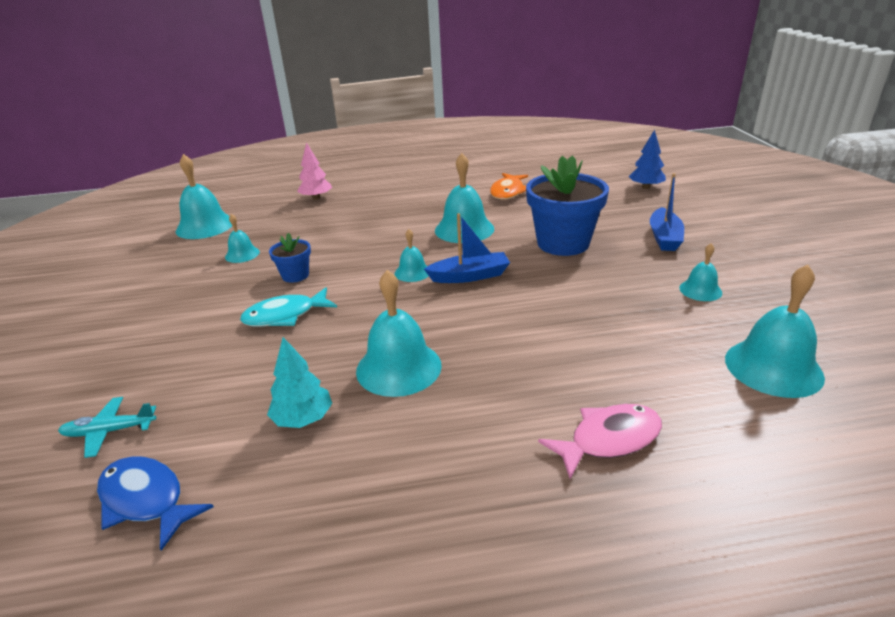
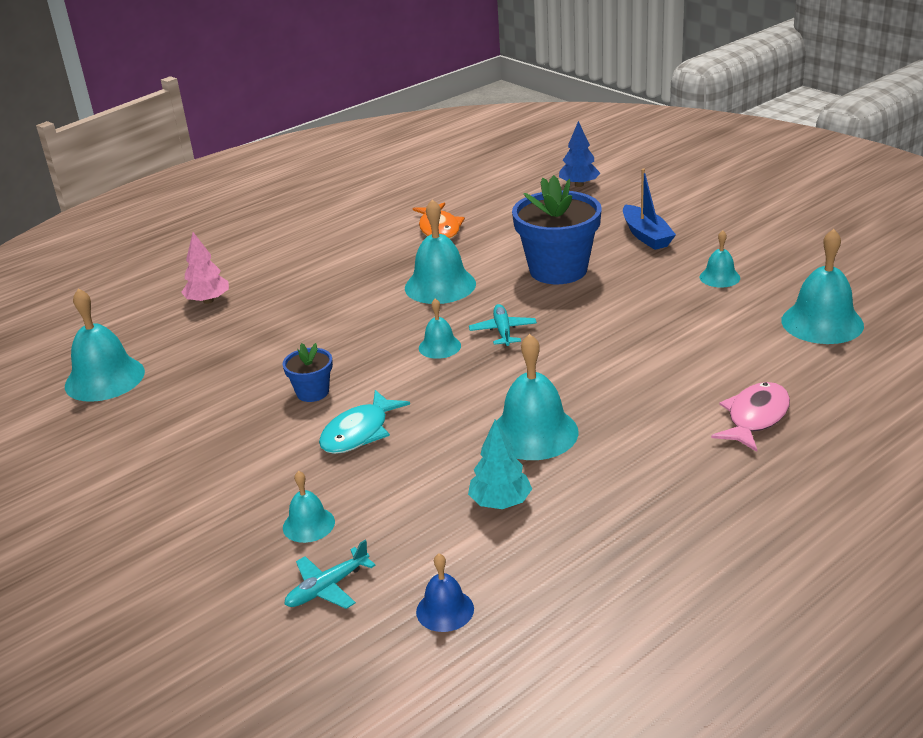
camera: 30 degrees left, 0 degrees up
blue fish [97,457,214,551] -> blue bell [416,554,474,632]
turquoise bell [225,214,260,263] -> turquoise bell moved to [283,471,335,543]
blue boat [424,213,510,283] -> turquoise plane [469,304,537,346]

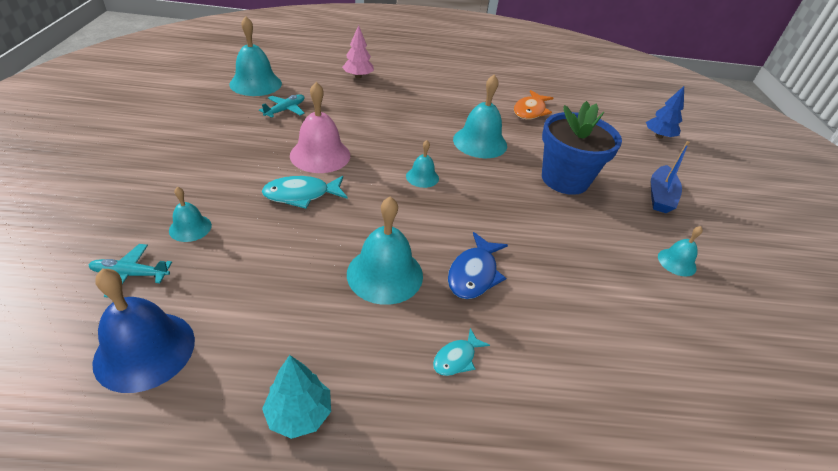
camera: 35 degrees right, 10 degrees up
blue flower pot [282,343,333,402] -> pink bell [290,82,350,173]
blue bell [416,554,474,632] -> blue bell [92,269,195,393], size x1.84
turquoise tree [468,420,532,509] -> turquoise tree moved to [262,355,331,439]
turquoise plane [469,304,537,346] -> turquoise plane moved to [259,94,305,117]
pink fish [711,382,790,452] -> none
turquoise bell [781,229,864,344] -> none
none -> turquoise fish [433,328,490,376]
none -> blue fish [448,232,508,299]

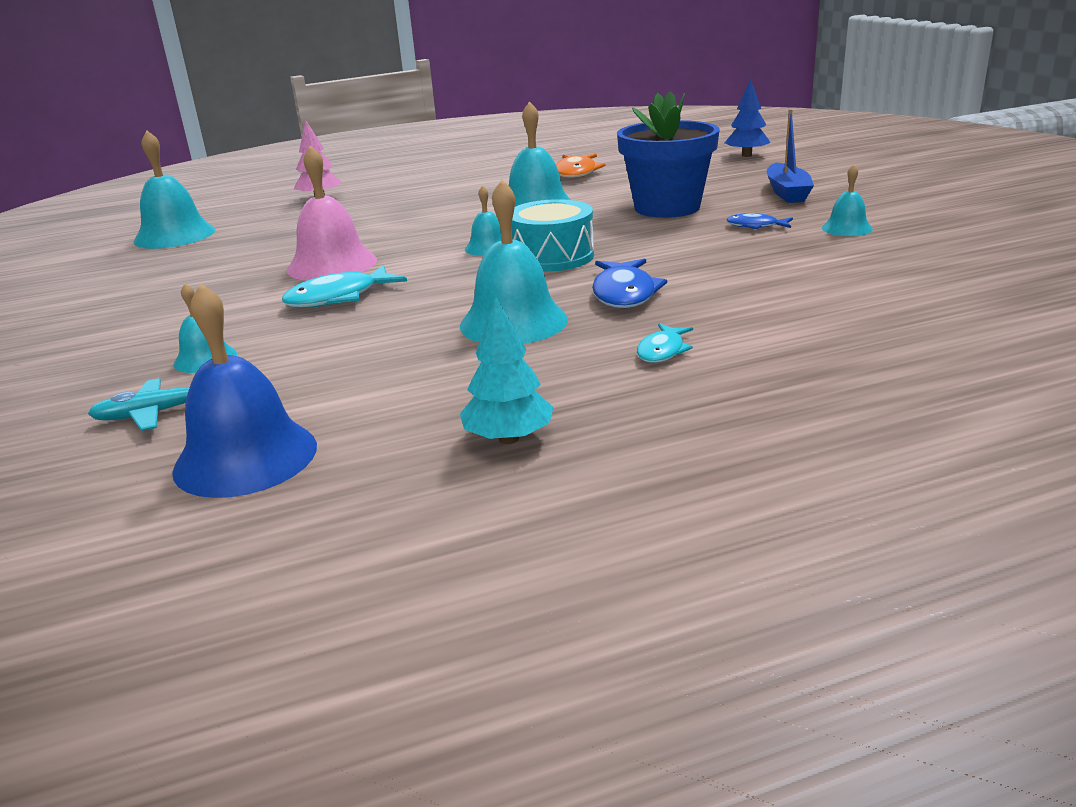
camera: 15 degrees left, 15 degrees down
turquoise plane [259,94,305,117] -> none
none -> turquoise drum [512,199,594,272]
none -> blue fish [726,213,793,229]

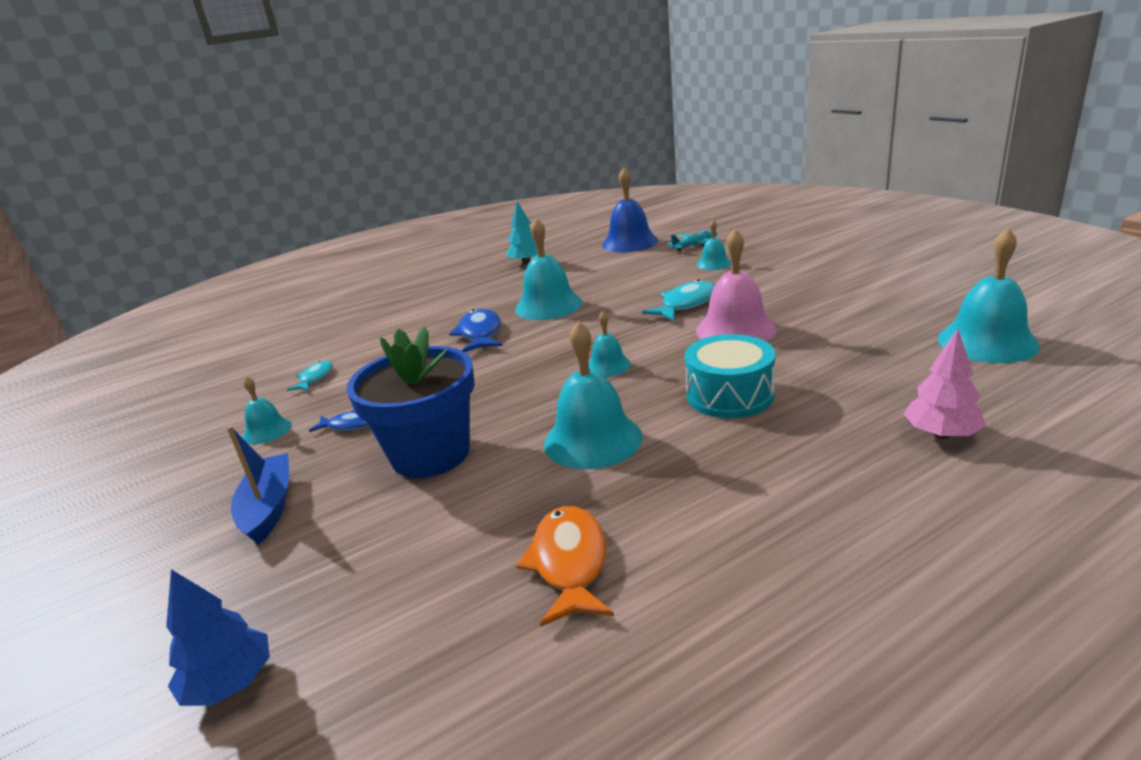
camera: 170 degrees right, 0 degrees up
turquoise drum [512,199,594,272] -> turquoise drum moved to [685,334,775,418]
turquoise fish [637,323,693,363] -> turquoise fish moved to [287,361,333,391]

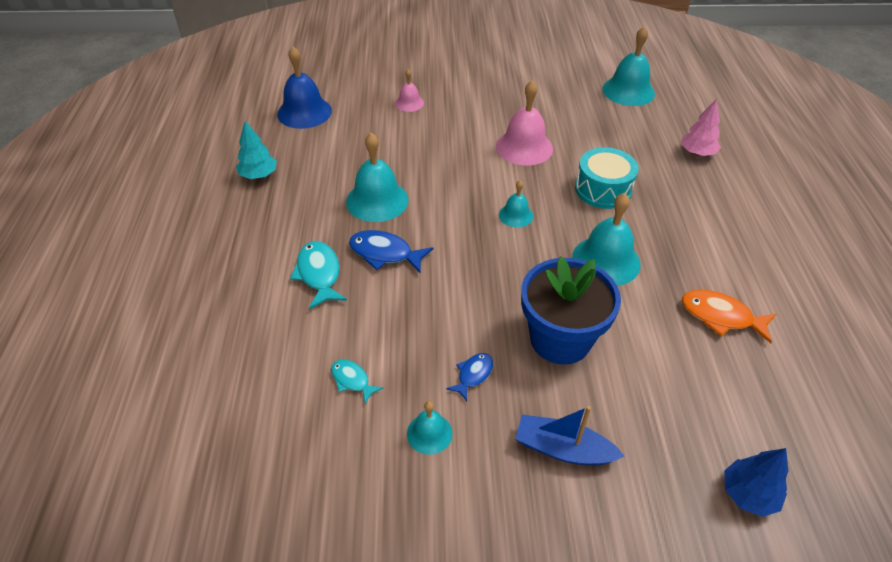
camera: 65 degrees left, 20 degrees up
turquoise fish [642,279,715,321] -> turquoise fish moved to [290,241,347,309]
turquoise plane [667,229,717,251] -> none
turquoise bell [697,220,731,270] -> pink bell [395,69,424,112]

